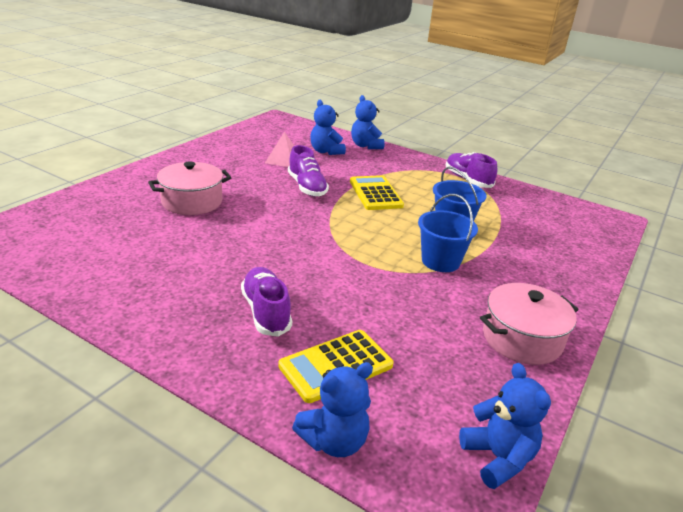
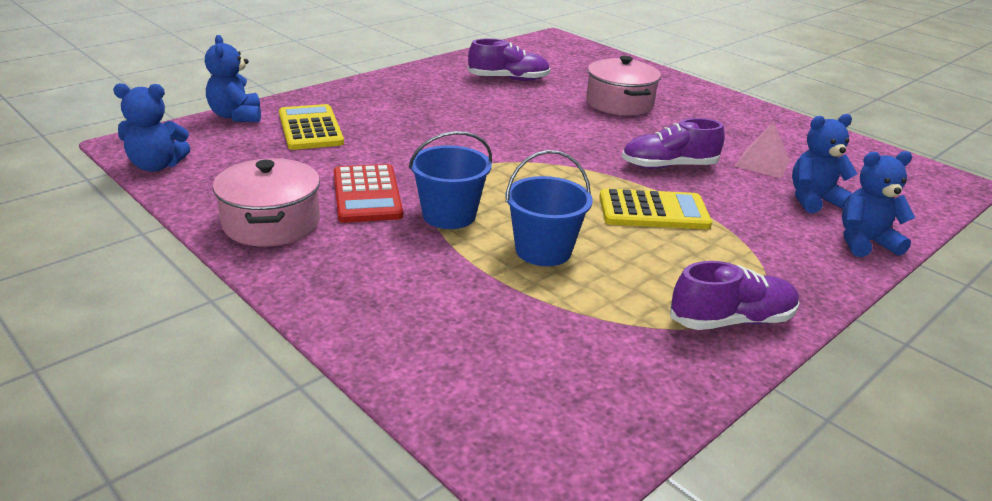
camera: 105 degrees right, 0 degrees up
purple shoe [241,267,292,337] -> purple shoe moved to [468,39,550,81]
none -> red calculator [334,164,403,223]

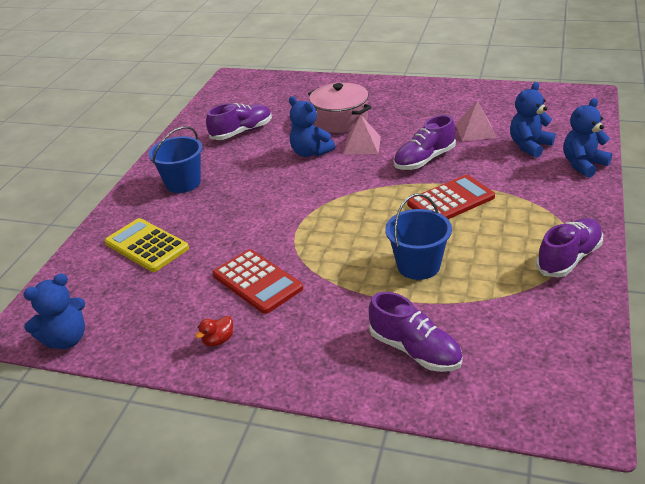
camera: 25 degrees left, 5 degrees up
blue teddy bear [205,35,261,122] -> blue teddy bear moved to [289,97,335,157]
pink pot [213,158,320,246] -> red duck [195,316,233,347]
blue bucket [409,131,492,229] -> blue bucket moved to [148,126,203,193]
yellow calculator [600,188,712,229] -> red calculator [407,175,495,219]
none -> pink pyramid [344,115,381,154]
none -> purple shoe [369,292,463,372]

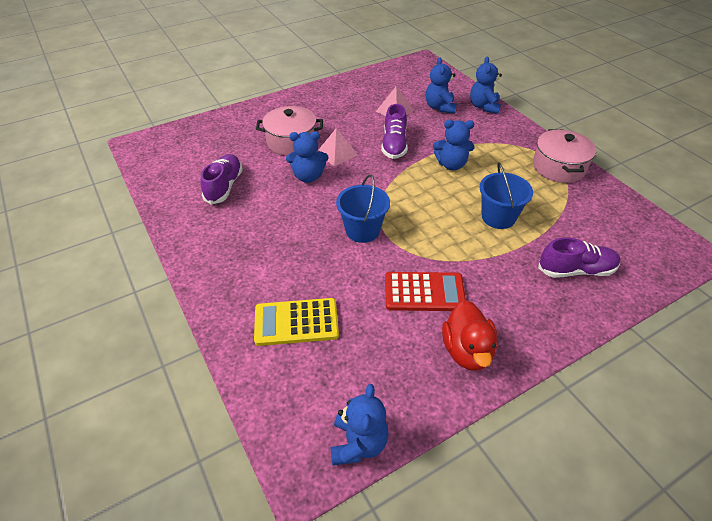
camera: 50 degrees left, 10 degrees up
blue bucket [148,126,203,193] -> blue bucket moved to [336,175,390,243]
red duck [195,316,233,347] -> red duck [442,300,498,371], size x2.08
red calculator [407,175,495,219] -> blue teddy bear [433,120,474,170]
purple shoe [536,218,603,277] -> pink pot [533,129,596,183]

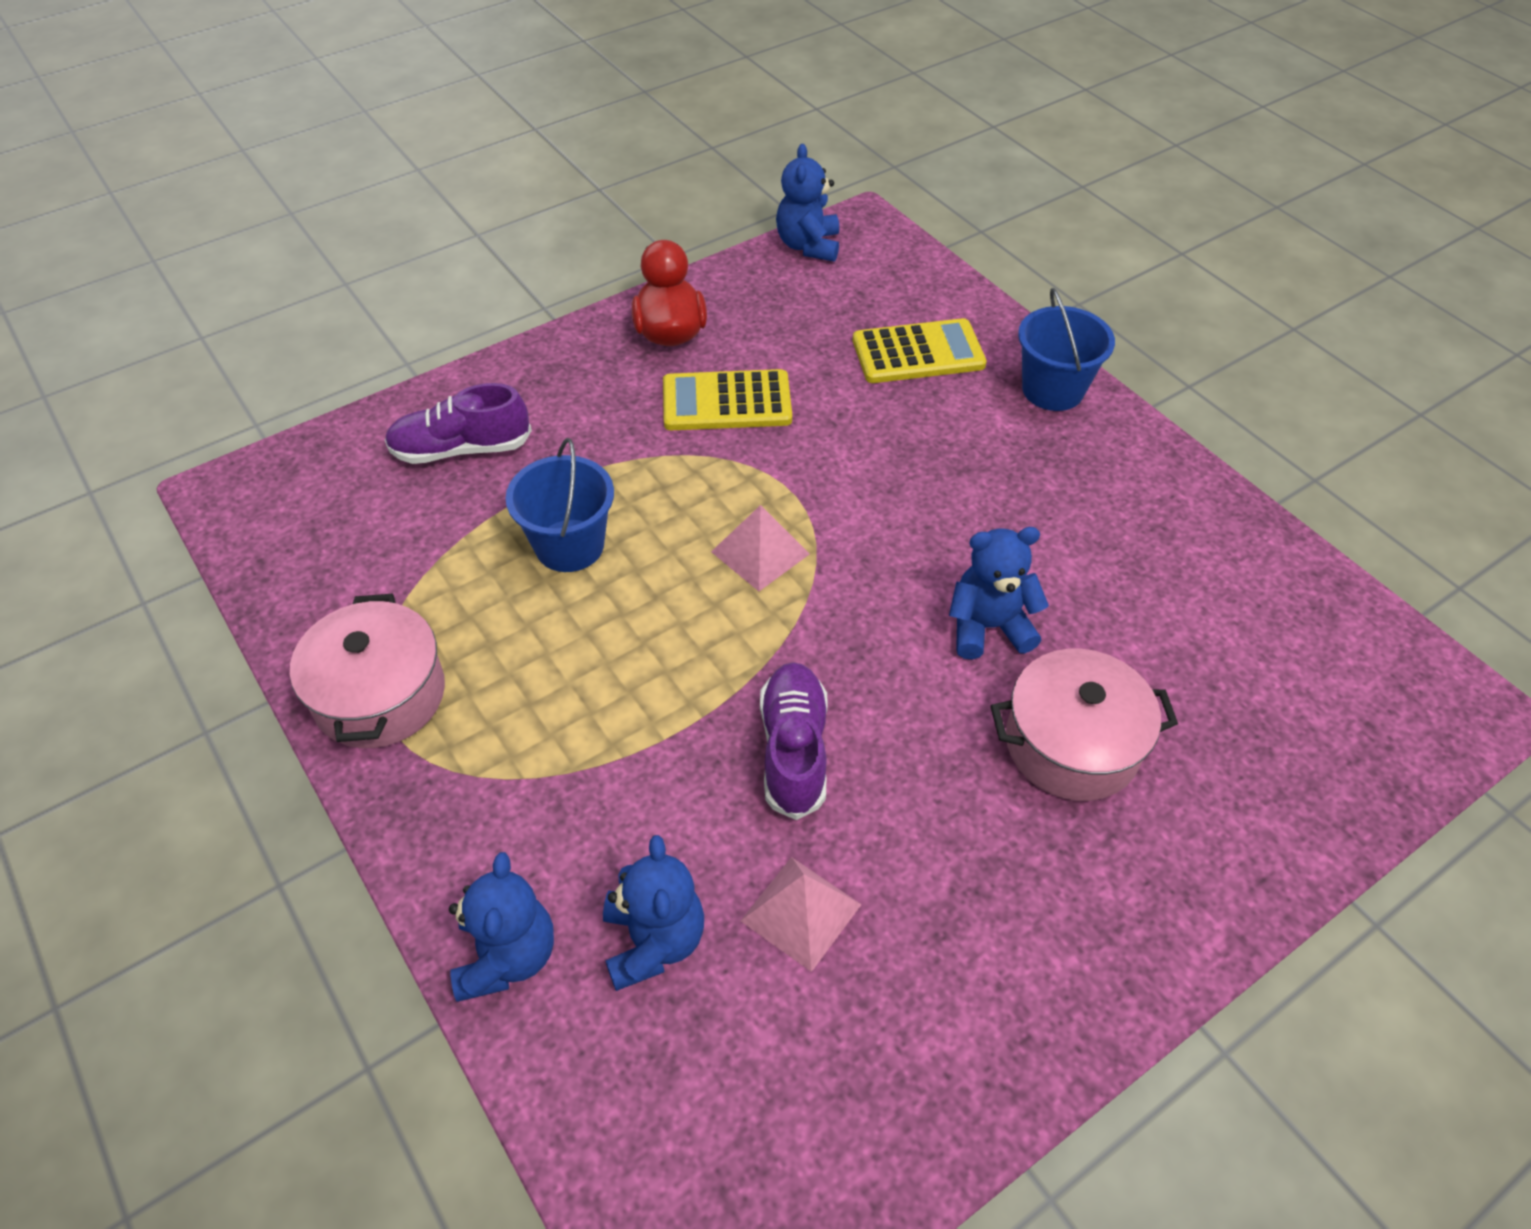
camera: 175 degrees right, 5 degrees up
purple shoe [201,154,243,204] -> none
pink pyramid [317,128,358,166] -> pink pyramid moved to [711,505,810,591]
blue bucket [336,175,390,243] -> blue bucket moved to [1018,288,1115,411]
red calculator [385,272,466,311] -> yellow calculator [663,369,792,430]
blue teddy bear [433,120,474,170] -> none

